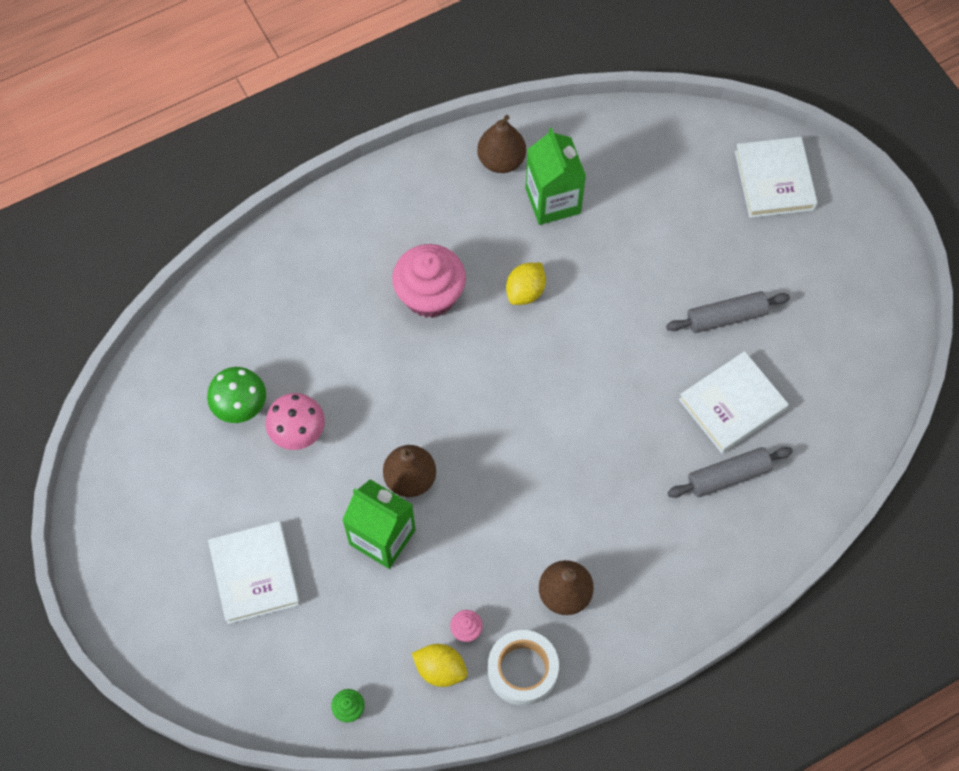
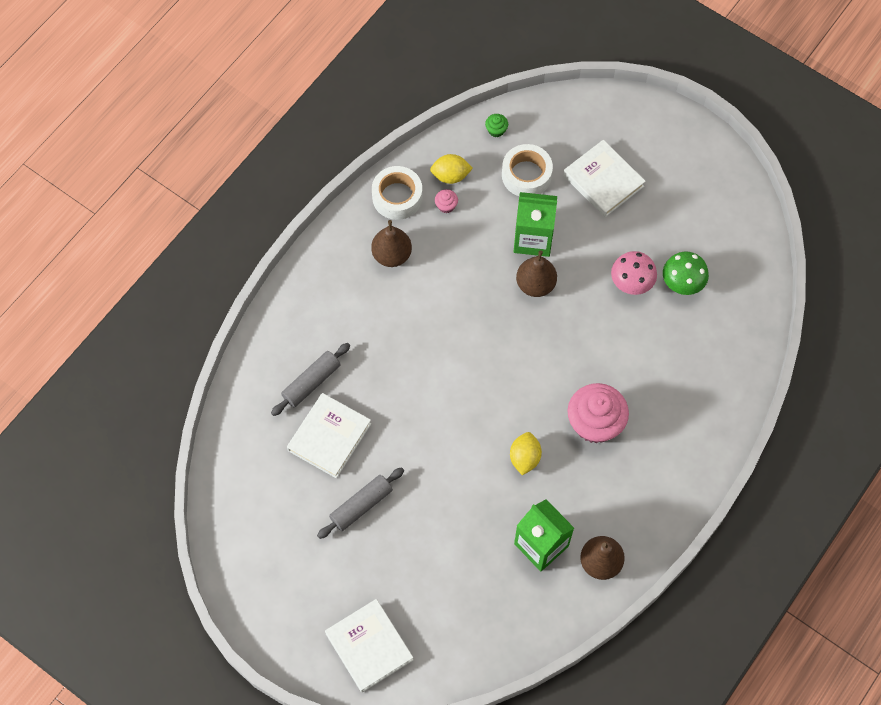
camera: 155 degrees right, 0 degrees up
none -> white tape [502,144,553,196]

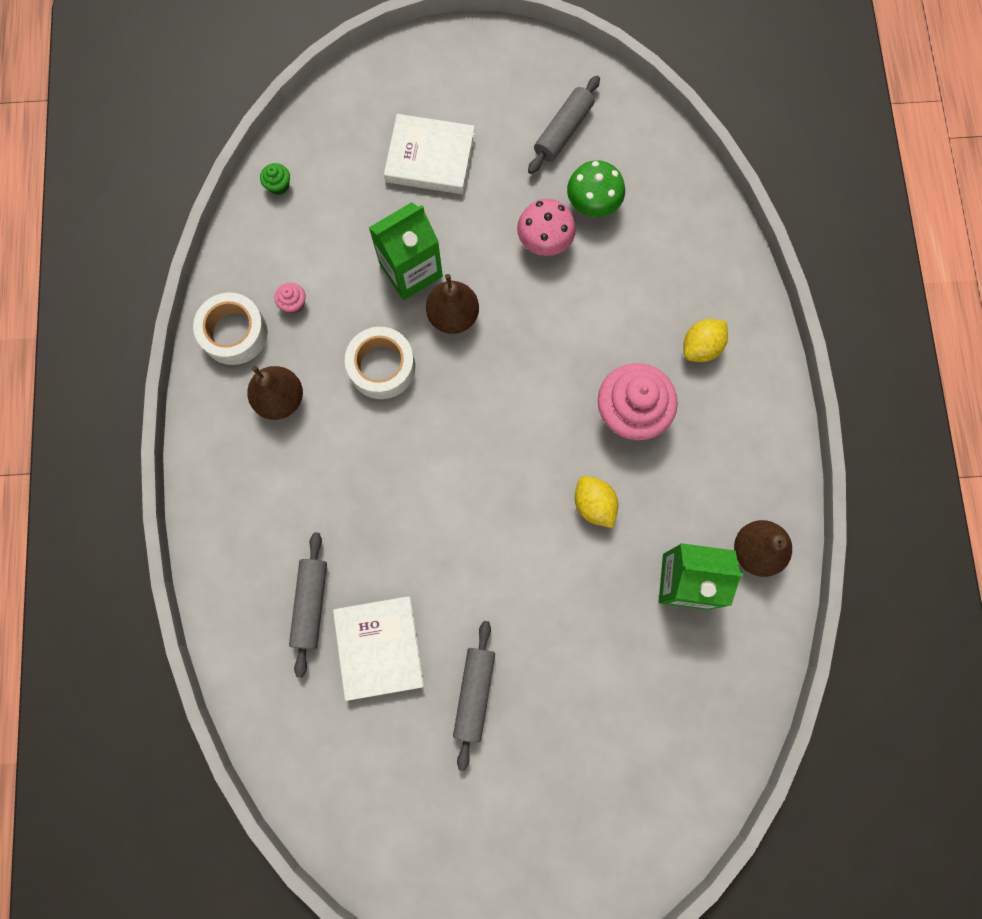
camera: 40 degrees left, 10 degrees up
white book [325,599,413,693] -> none
yellow lemon [430,154,473,184] -> yellow lemon moved to [684,319,728,362]
white tape [502,144,553,196] -> white tape moved to [345,327,415,399]
none -> grey rolling pin [528,76,600,174]

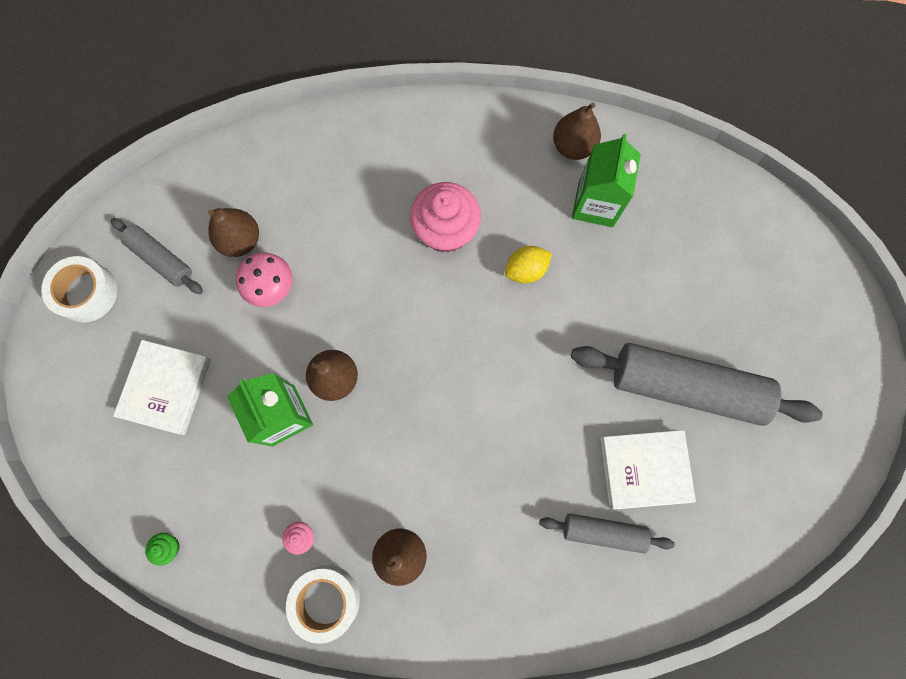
camera: 85 degrees left, 0 degrees up
white tape [345,327,415,399] -> white tape moved to [41,256,117,323]
grey rolling pin [453,621,495,771] -> grey rolling pin [571,343,823,426], size x1.92
green mushroom [567,160,625,217] -> brown pear [208,208,259,257]
yellow lemon [684,319,728,362] -> none

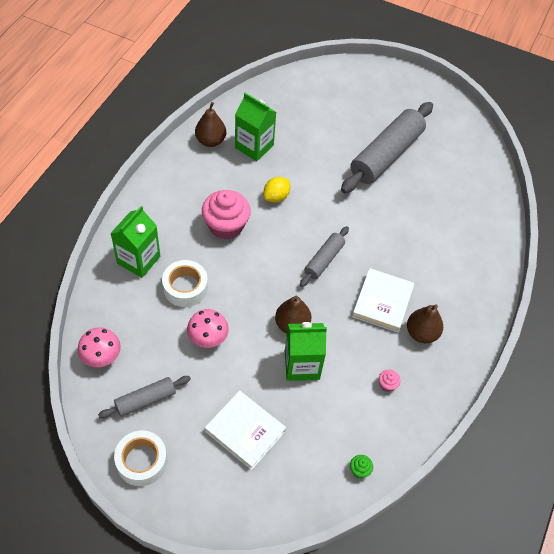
camera: 70 degrees left, 20 degrees down
brown pear [208,208,259,257] -> none
white tape [286,565,360,644] -> white tape moved to [162,260,208,307]
yellow lemon [505,246,552,283] -> yellow lemon turned 45 degrees clockwise [264,177,290,202]
grey rolling pin [539,513,675,553] -> grey rolling pin moved to [300,226,349,287]
white book [600,430,696,510] -> white book moved to [352,268,414,333]
none -> pink mushroom [78,327,121,367]
none -> green carton [110,206,160,278]

